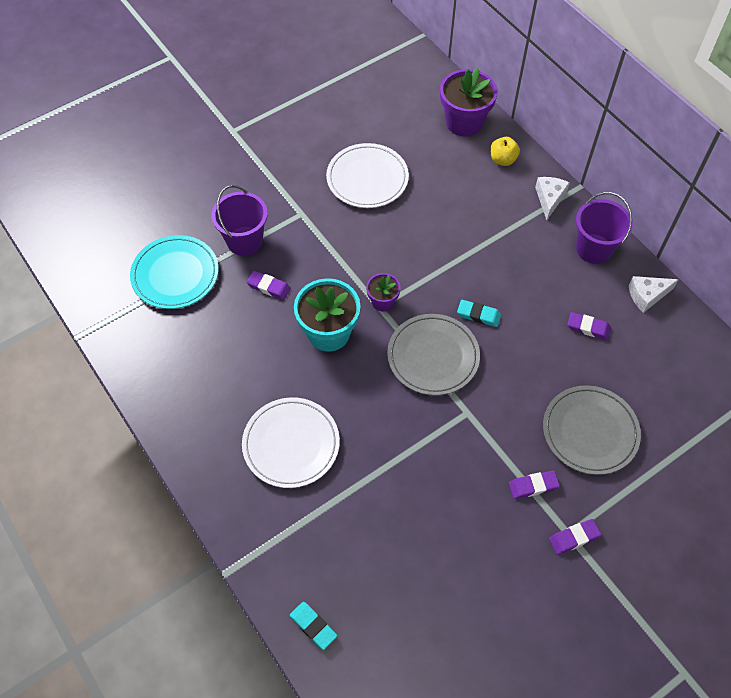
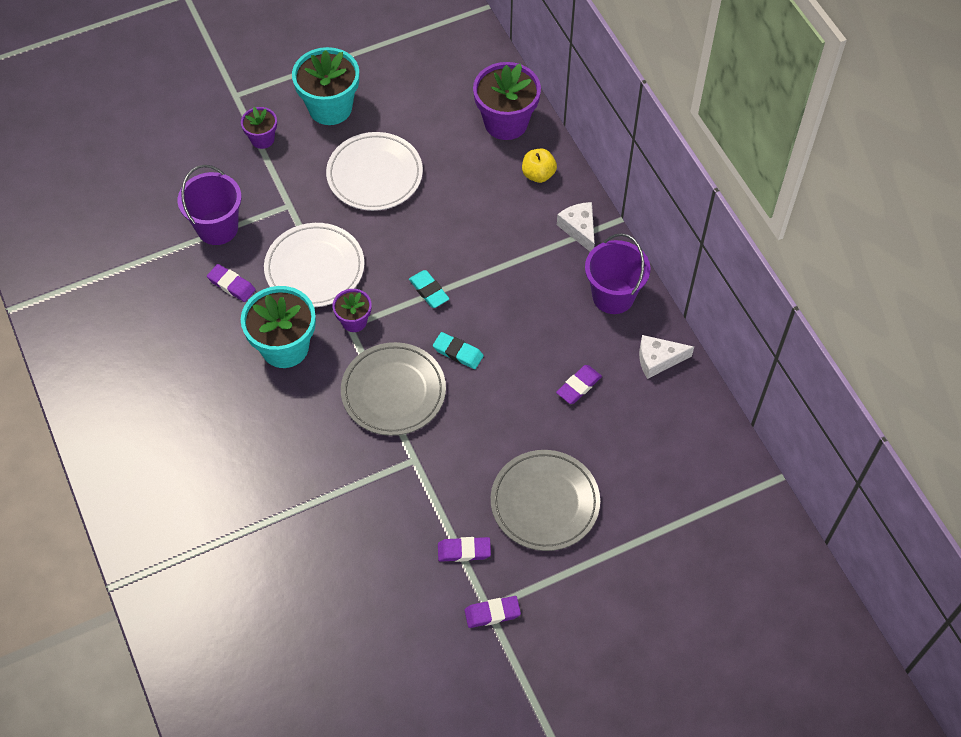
camera: 10 degrees right, 0 degrees up
turquoise plate [130,235,219,309] -> none
white plate [242,397,340,488] -> white plate moved to [264,223,364,307]
turquoise eraser [290,602,337,650] -> turquoise eraser moved to [409,270,449,308]
white cheese [535,177,570,220] -> white cheese turned 45 degrees counterclockwise [557,202,595,252]
purple eraser [567,312,611,340] -> purple eraser turned 75 degrees counterclockwise [556,365,602,404]
none -> purple flower pot [241,107,277,149]
none -> turquoise flower pot [292,47,359,125]

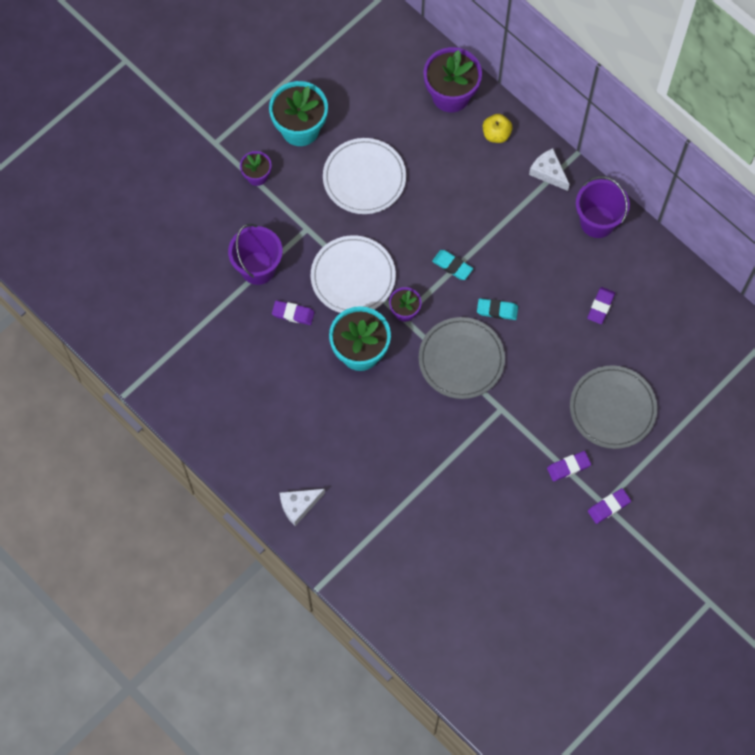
camera: 20 degrees left, 10 degrees up
white cheese [639,335,694,379] -> white cheese moved to [280,489,325,526]

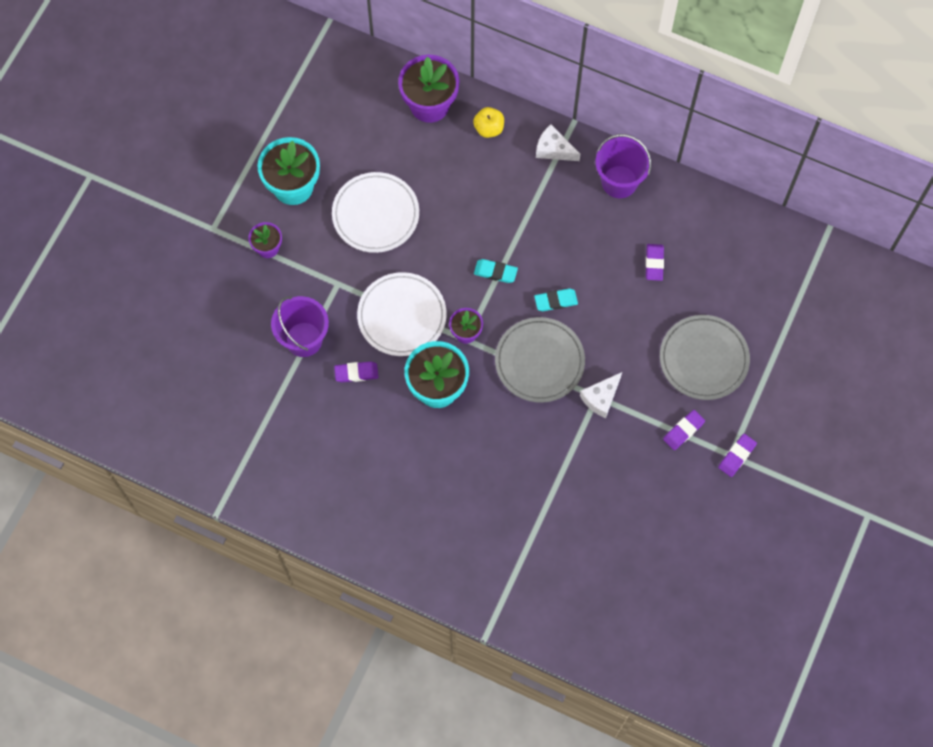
camera: 20 degrees left, 0 degrees up
white cheese [280,489,325,526] -> white cheese moved to [580,372,622,418]

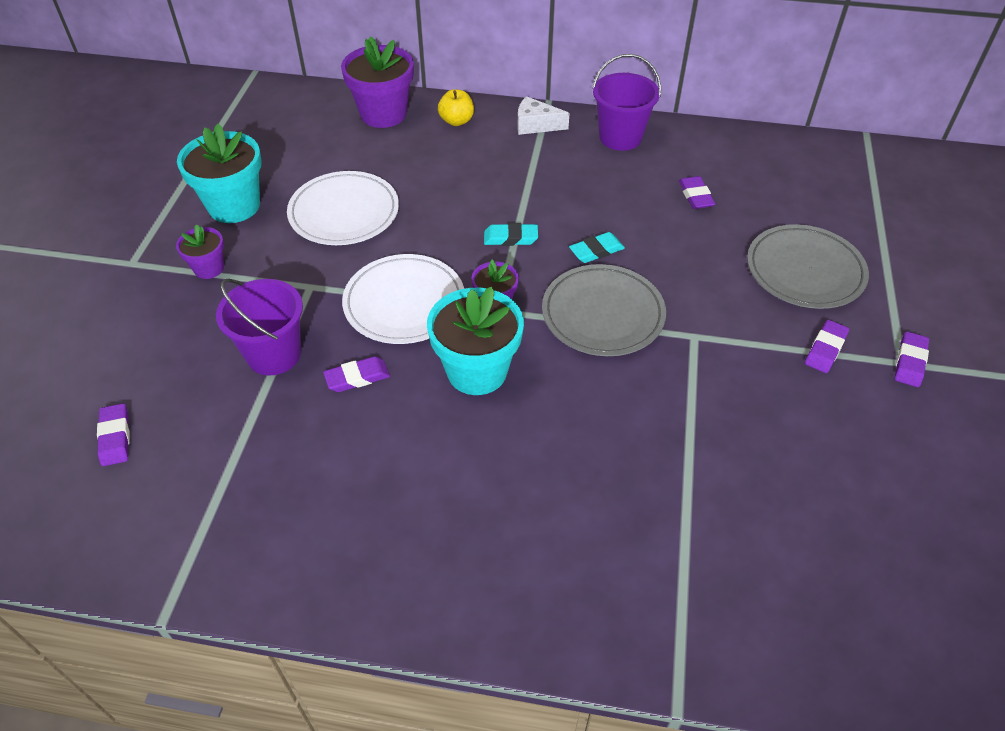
camera: 15 degrees left, 20 degrees down
white cheese [580,372,622,418] -> none
none -> purple eraser [97,403,130,466]

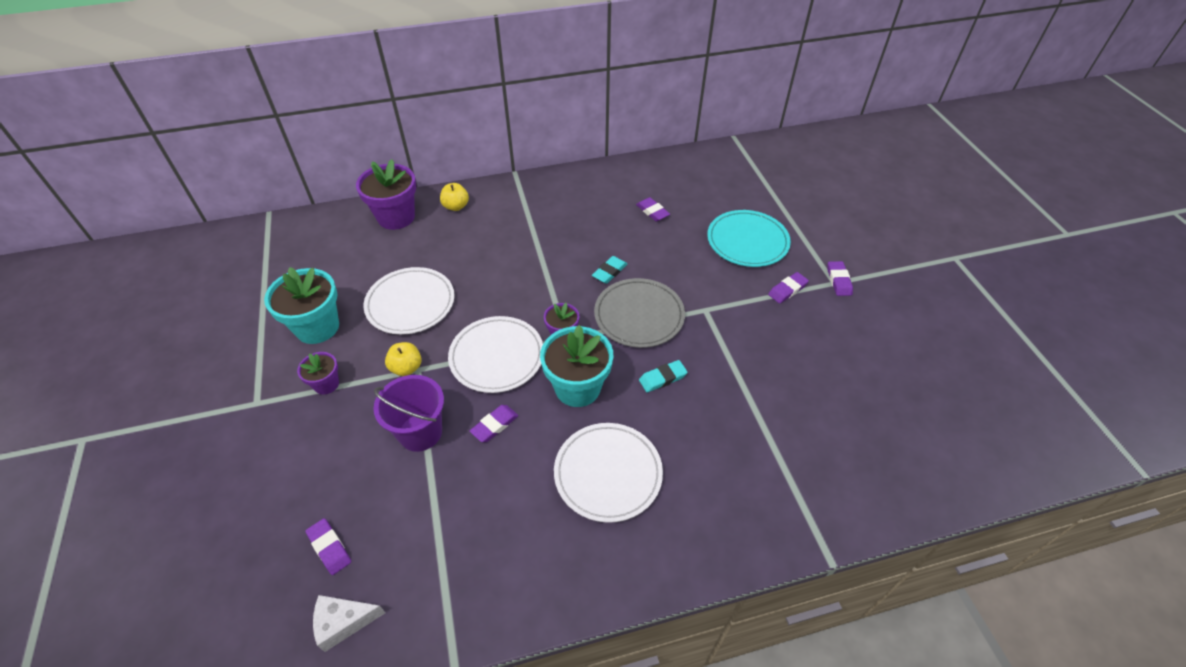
camera: 25 degrees left, 0 degrees up
turquoise eraser [484,223,538,246] -> turquoise eraser moved to [639,360,688,392]
white cheese [517,96,570,135] -> white cheese moved to [313,595,385,652]
purple bucket [592,54,661,151] -> none
grey plate [747,224,869,309] -> turquoise plate [707,210,791,267]
purple eraser [805,320,849,373] -> purple eraser turned 45 degrees clockwise [768,272,809,303]
none -> yellow apple [385,342,422,376]
none -> white plate [554,423,663,523]

